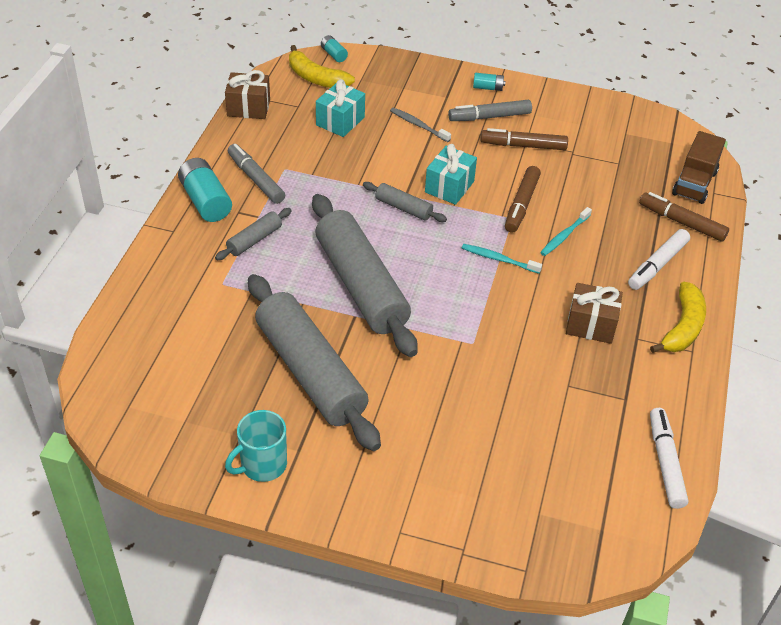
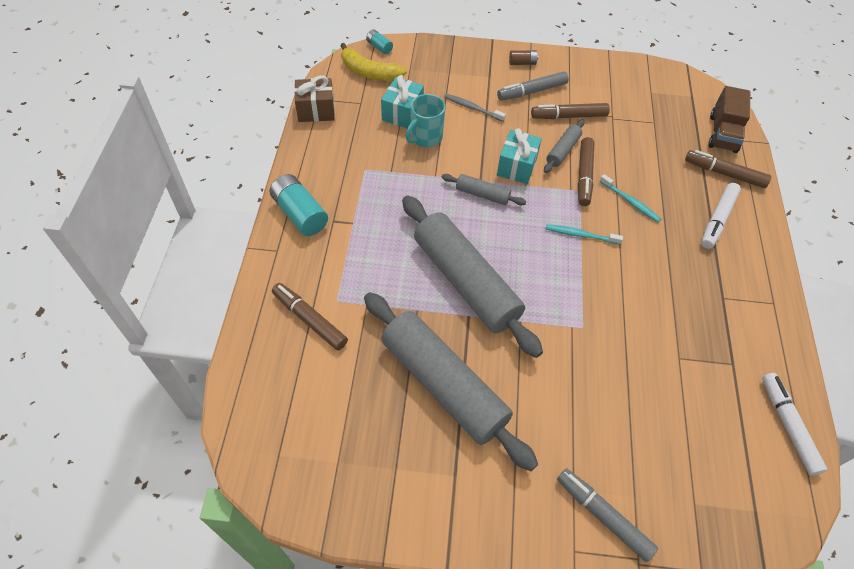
camera: 10 degrees left, 10 degrees up
grey rolling pin [215,208,292,260] -> grey rolling pin moved to [544,119,584,173]
turquoise mug [225,410,287,482] -> turquoise mug moved to [406,94,445,147]
grey marker [228,144,285,204] -> grey marker moved to [557,468,658,562]
turquoise battery [473,73,506,91] -> brown battery [509,50,538,65]
turquoise toothbrush [540,207,592,256] -> turquoise toothbrush turned 75 degrees counterclockwise [599,174,661,222]
brown gift [566,283,623,344] -> none
yellow banana [650,282,706,353] -> none
none -> brown marker [272,283,348,350]

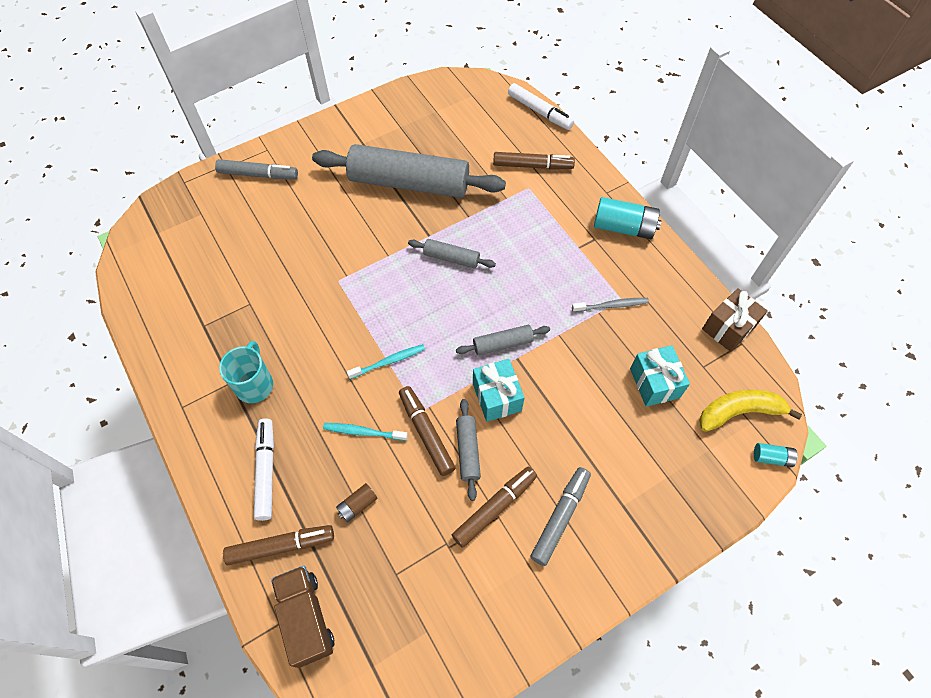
camera: 145 degrees right, 5 degrees up
grey rolling pin [402,196,543,358] -> grey rolling pin [408,239,496,268], size x0.44
turquoise mug [406,94,445,147] -> turquoise mug moved to [219,341,273,403]
grey toothbrush [444,94,506,122] -> grey toothbrush moved to [572,298,649,312]
brown battery [509,50,538,65] -> brown battery moved to [336,483,377,522]
white marker [762,373,827,476] -> white marker moved to [508,83,574,130]

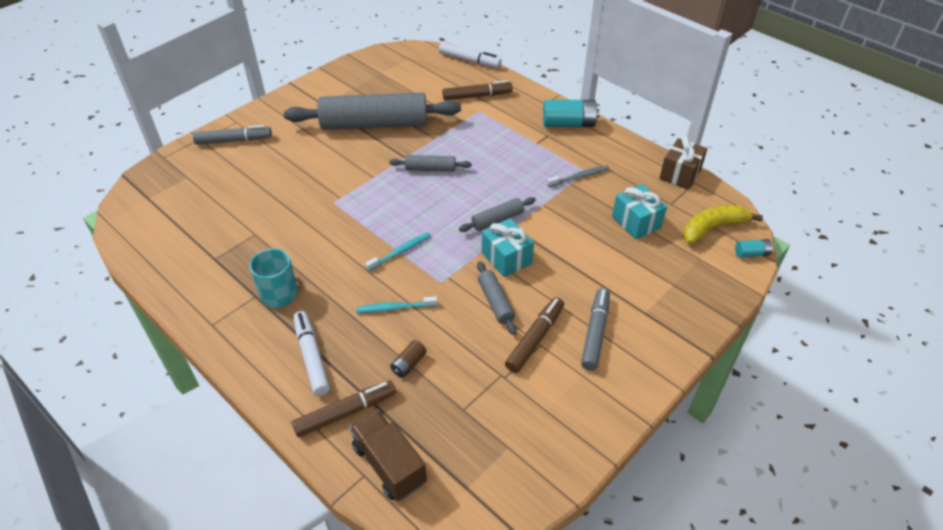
camera: 15 degrees left, 15 degrees down
brown marker [399,386,456,476] -> none

